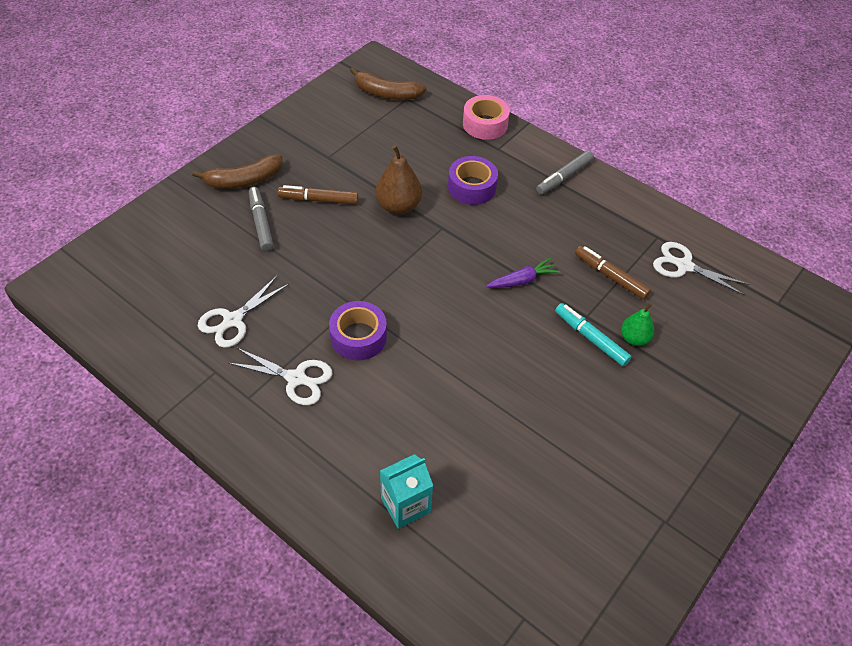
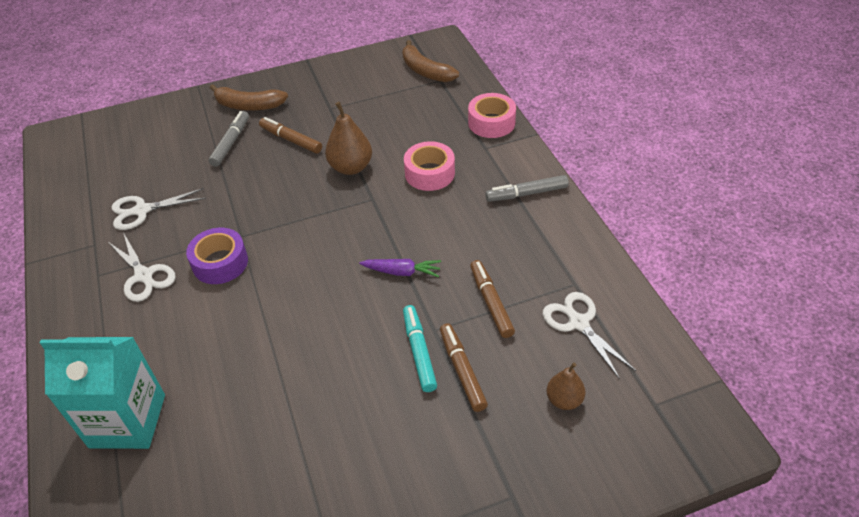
camera: 35 degrees right, 5 degrees down
turquoise carton [380,454,433,529] -> turquoise carton [40,337,165,449], size x1.63
purple tape [448,156,498,205] -> pink tape [404,141,455,191]
green pear [621,303,654,346] -> brown marker [440,323,488,412]
none -> brown pear [547,363,585,410]

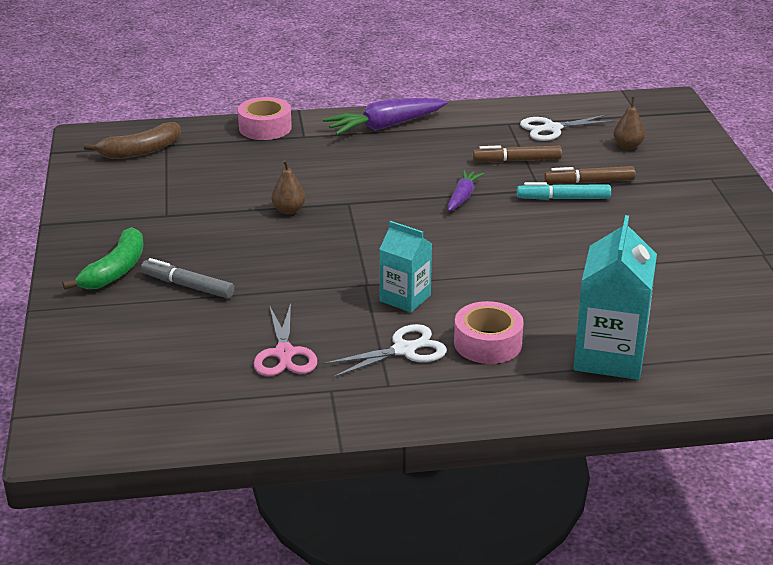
camera: 80 degrees left, 15 degrees down
white scissors [112,188,206,230] -> pink scissors [253,303,317,376]
purple tape [186,228,248,284] -> turquoise carton [380,221,432,312]
brown banana [210,84,288,111] -> green banana [62,227,144,290]
brown marker [259,117,322,153] -> none
brown pear [325,102,372,175] -> brown pear [272,160,305,214], size x0.62
pink tape [404,141,455,191] -> pink tape moved to [454,301,524,364]
grey marker [485,175,569,202] -> purple carrot [323,98,447,135]

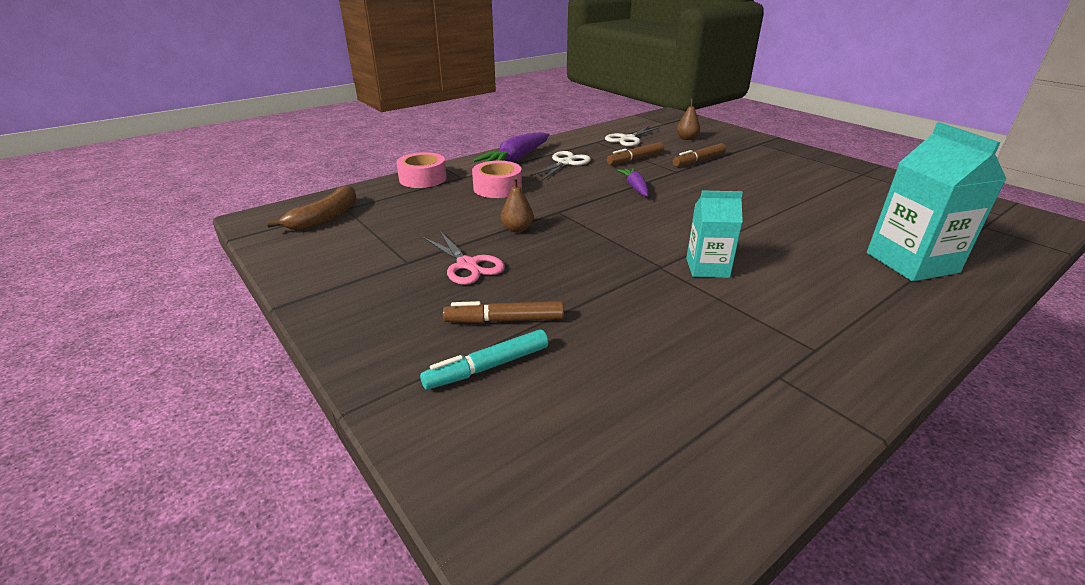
camera: 30 degrees left, 0 degrees up
green banana [62,227,144,290] -> none
grey marker [141,258,234,298] -> brown marker [443,301,564,323]
pink scissors [253,303,317,376] -> pink scissors moved to [423,231,505,285]
white scissors [323,324,447,378] -> white scissors moved to [529,151,591,180]
pink tape [454,301,524,364] -> pink tape moved to [472,161,522,198]
turquoise marker [517,182,611,200] -> turquoise marker moved to [420,330,548,390]

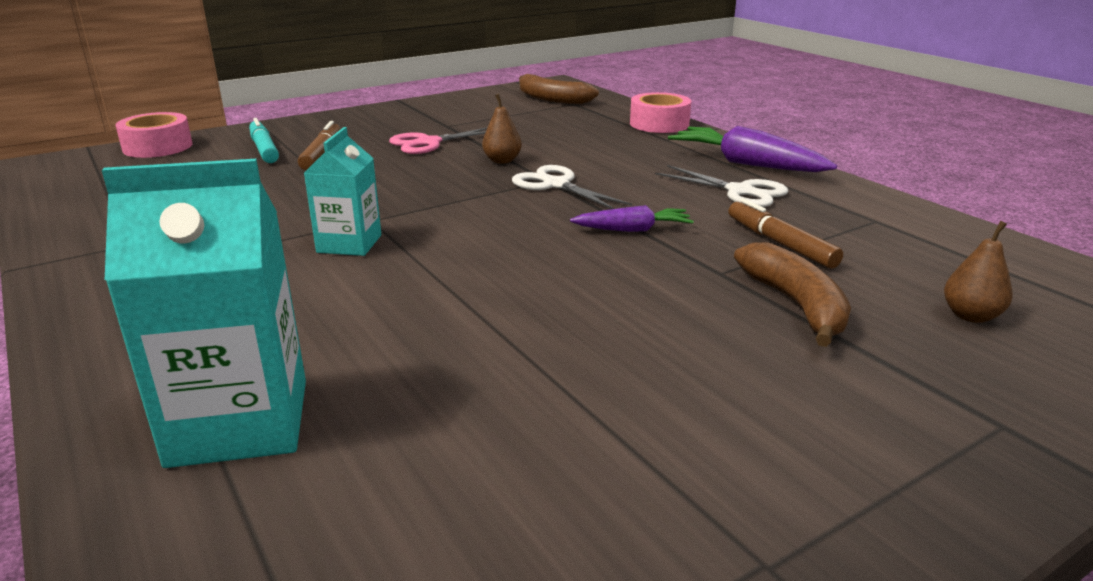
camera: 95 degrees right, 5 degrees down
pink tape [472,161,522,198] -> pink tape moved to [115,112,193,158]
white scissors [605,126,660,146] -> white scissors moved to [512,165,632,209]
brown marker [673,143,726,167] -> brown banana [734,242,851,347]

